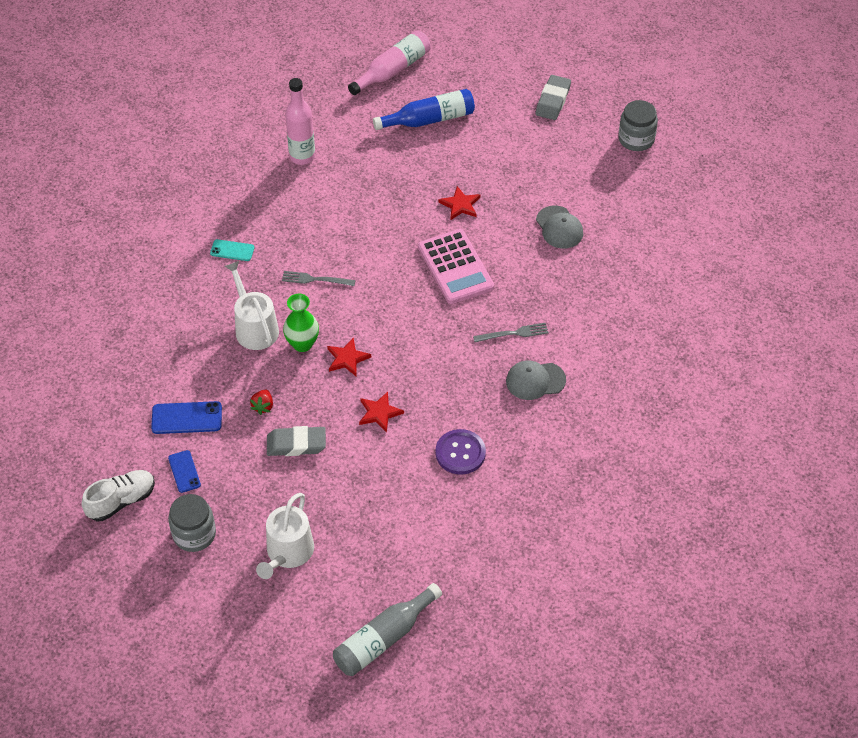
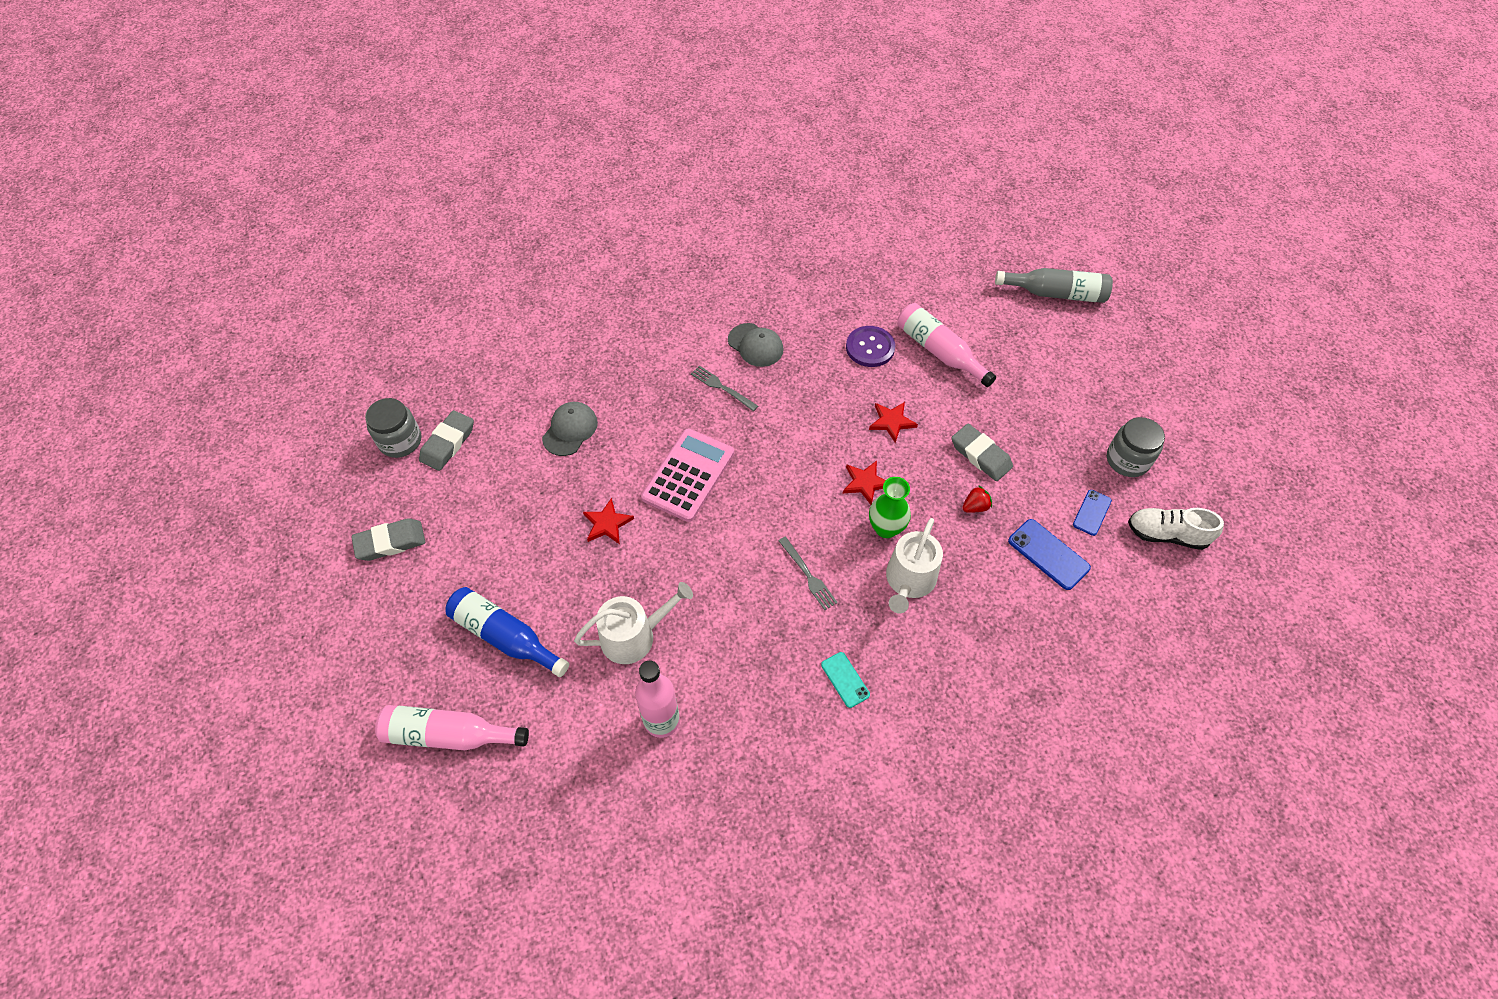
camera: 130 degrees left, 5 degrees up
white watering can [256,493,314,579] -> white watering can moved to [574,582,693,664]
none -> grey eraser [419,410,474,471]
none -> pink bottle [897,303,996,387]

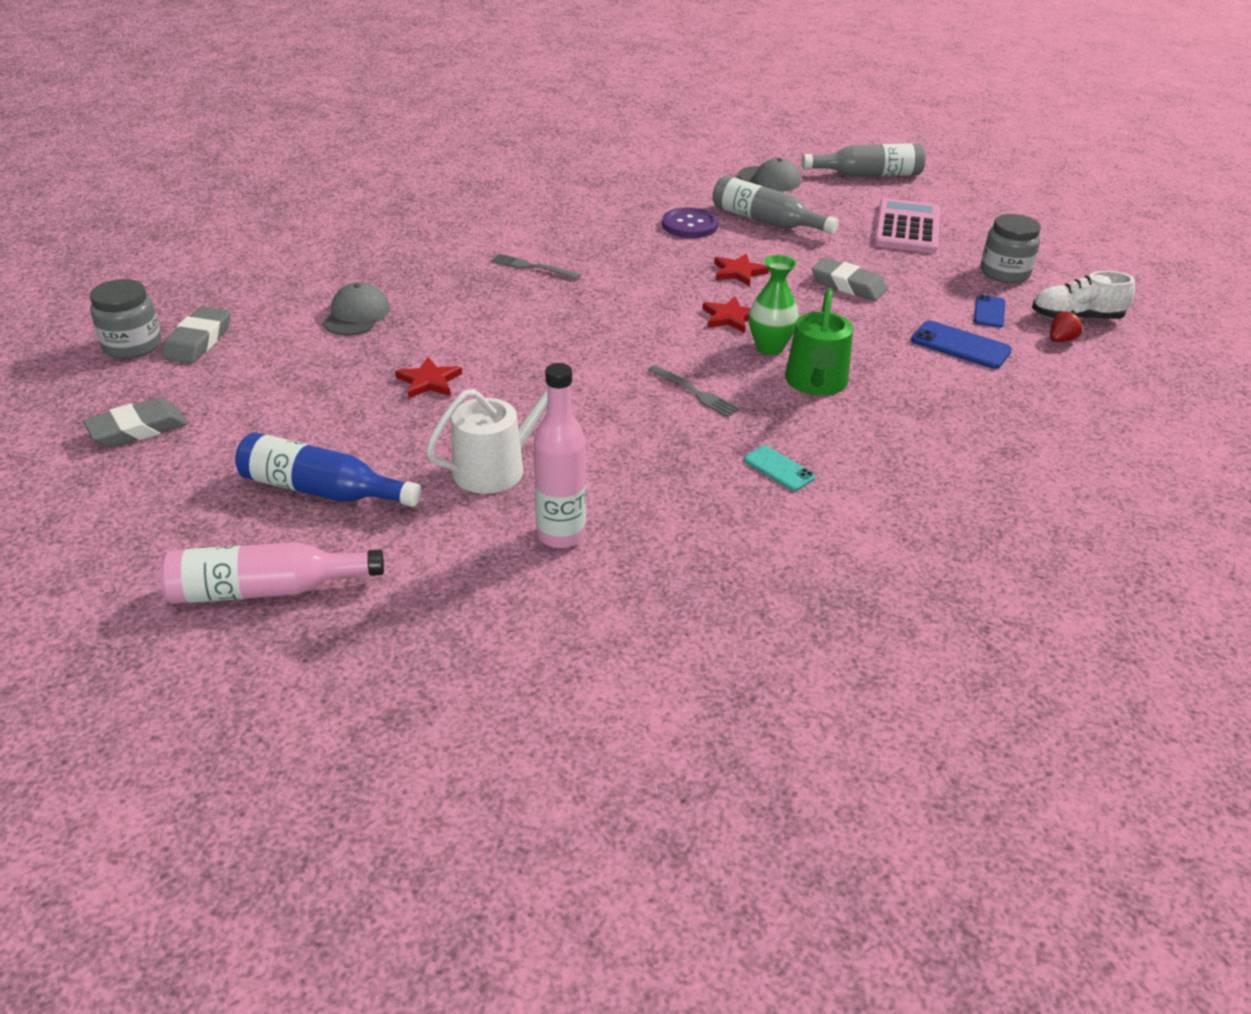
camera: 15 degrees left, 20 degrees down
pink calculator [641,429,734,522] -> pink calculator moved to [874,198,940,253]
grey cap [728,323,783,367] -> grey cap moved to [738,158,801,191]
white watering can [886,518,943,614] -> green watering can [785,289,853,396]
pink bottle [897,303,996,387] -> grey bottle [713,176,839,235]
red strawberry [962,485,992,513] -> red strawberry moved to [1050,310,1084,342]

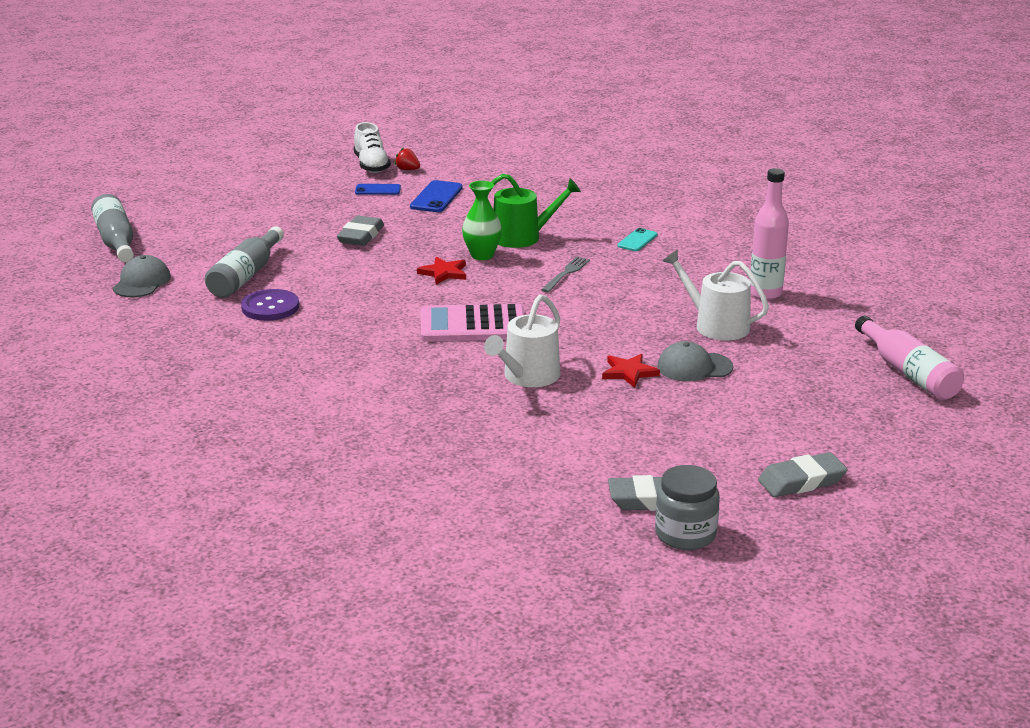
camera: 105 degrees left, 10 degrees down
grey eraser [83,398,187,447] -> grey eraser turned 60 degrees counterclockwise [758,452,848,497]
blue bottle [235,432,421,507] -> none
grey cap [323,282,390,336] -> grey cap moved to [657,341,733,382]
grey fork [491,254,581,280] -> none
red star [714,254,769,286] -> none
pink calculator [874,198,940,253] -> pink calculator moved to [421,304,524,342]
grey jar [981,214,1041,283] -> none
none -> white watering can [484,294,560,387]

